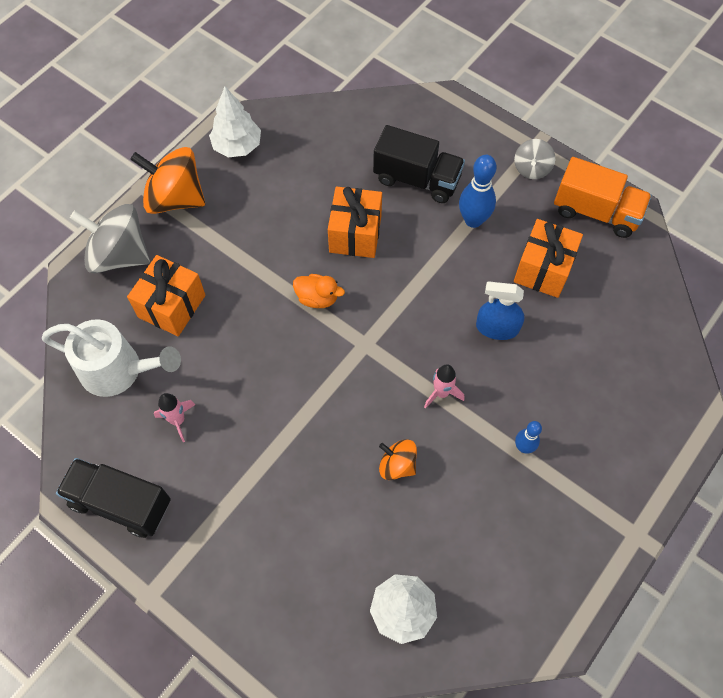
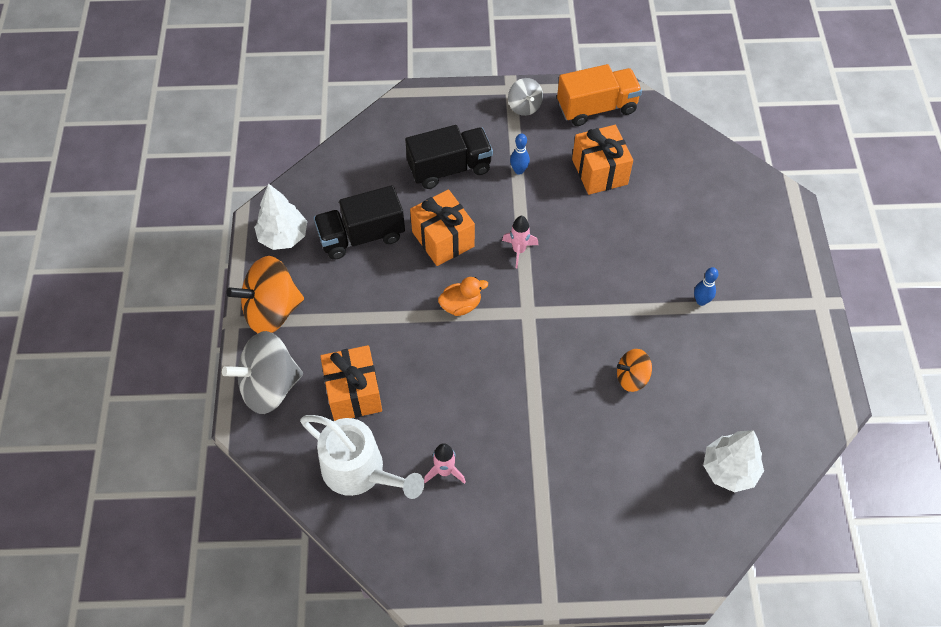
camera: 40 degrees left, 5 degrees down
white watering can [42,319,181,397] -> white watering can turned 60 degrees clockwise [300,415,424,499]
black truck [56,458,171,538] -> black truck moved to [314,185,405,260]
pink rocket [424,364,465,409] -> pink rocket moved to [502,216,539,268]
blue bowling pin [459,155,497,228] -> blue bowling pin [510,134,530,175], size x0.59
blue spray bottle [476,281,524,340] -> none

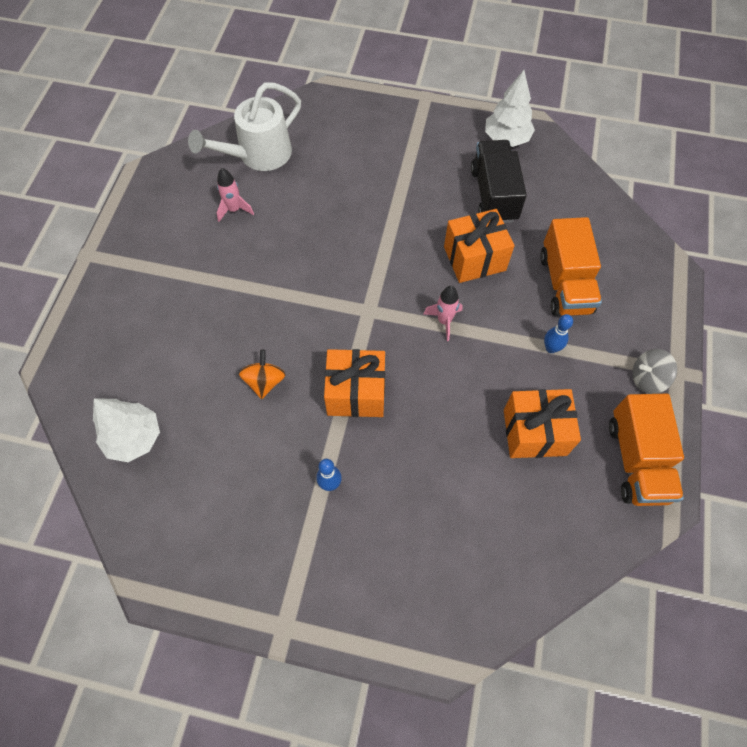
camera: 105 degrees right, 5 degrees up
grey spinning top [222,331,303,414] -> none
orange spinning top [226,256,304,333] -> none
orange gift [320,345,382,421] -> orange gift moved to [324,349,385,417]
black truck [405,125,493,189] -> orange truck [540,217,602,316]
orange duck [438,277,488,316] -> none

